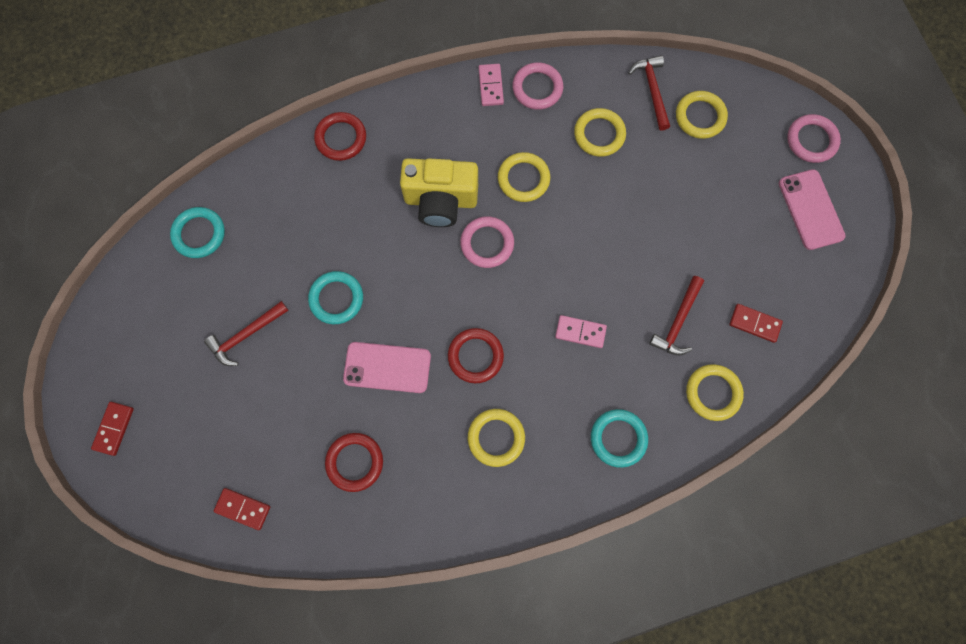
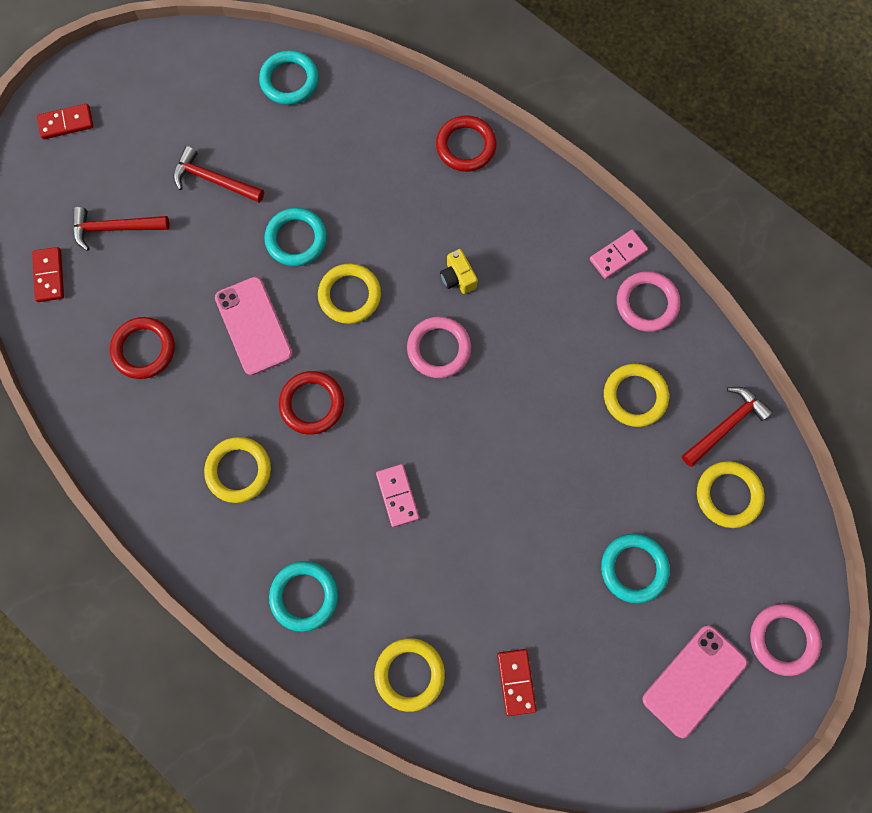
camera: 60 degrees right, 0 degrees up
yellow camera [400,158,478,227] -> yellow camera [440,249,478,294], size x0.44
yellow ring [498,152,550,202] -> yellow ring moved to [318,263,381,324]
red hammer [649,276,704,355] -> red hammer moved to [73,207,170,251]
none -> turquoise ring [601,534,670,604]

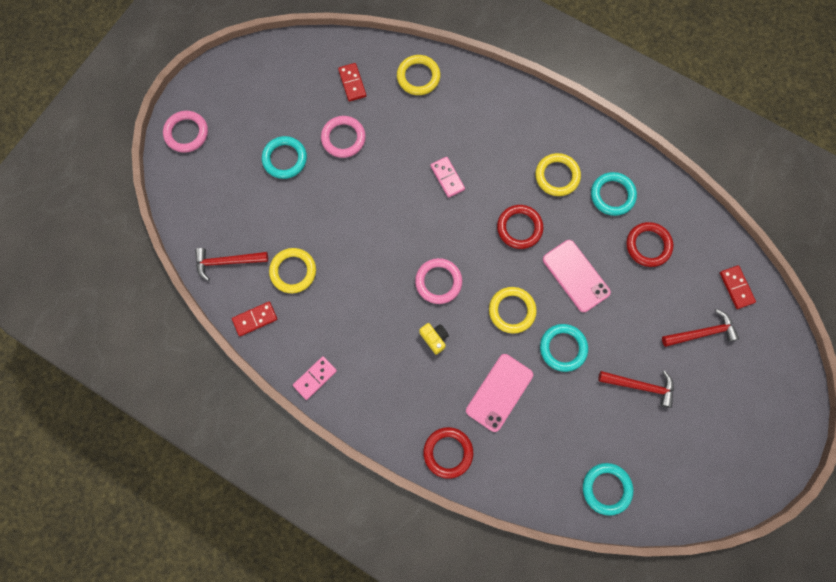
camera: 170 degrees right, 0 degrees up
red domino [37,104,94,139] -> red domino moved to [232,302,277,336]
turquoise ring [269,561,338,632] -> turquoise ring moved to [591,172,637,216]
pink ring [617,271,680,332] -> pink ring moved to [321,116,366,158]
pink phone [643,625,747,738] -> pink phone moved to [466,354,533,432]
red hammer [682,387,773,467] -> red hammer turned 45 degrees clockwise [195,248,268,281]
yellow ring [697,461,765,528] -> none

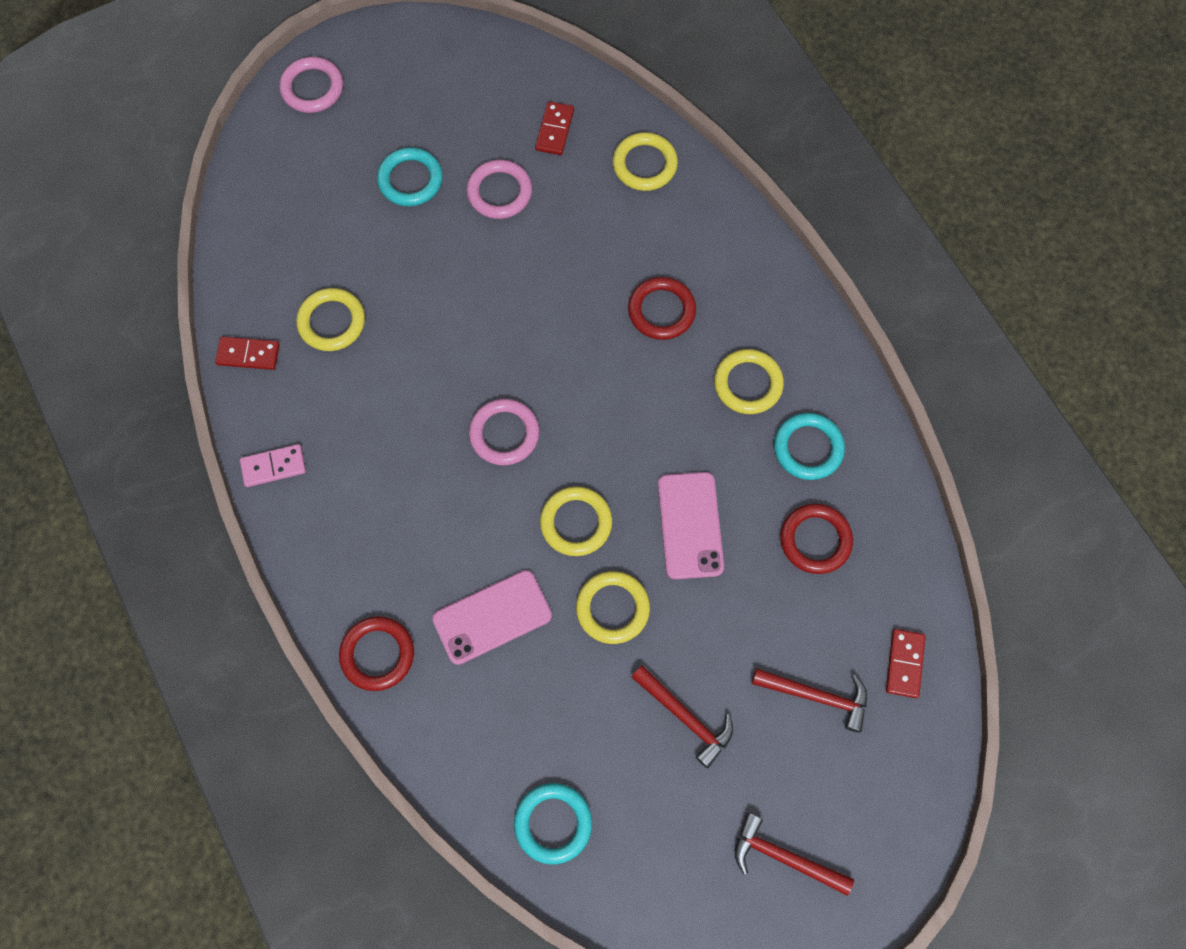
camera: 30 degrees right, 5 degrees down
red hammer [195,248,268,281] -> red hammer moved to [735,813,854,896]
yellow camera [419,323,449,355] -> none
pink domino [430,157,465,198] -> none
red ring [497,205,543,249] -> red ring moved to [628,277,696,340]
turquoise ring [540,324,588,372] -> yellow ring [576,571,650,644]

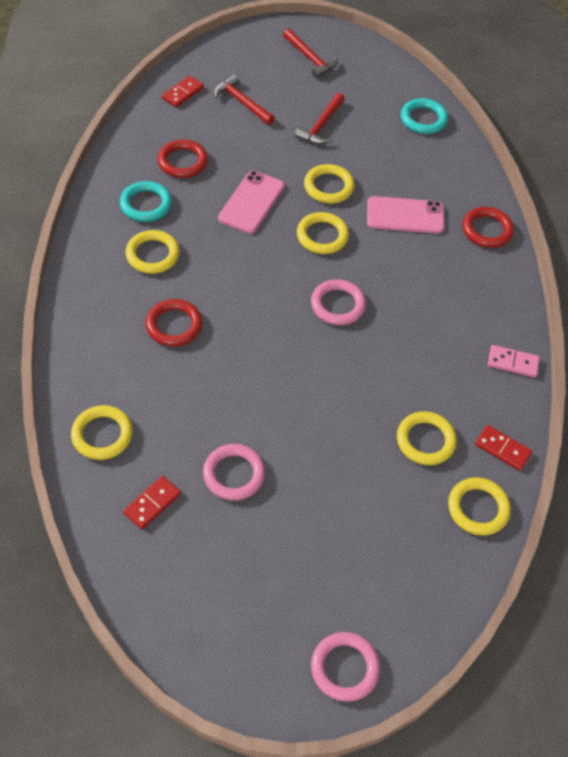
camera: 155 degrees left, 15 degrees down
turquoise ring [377,147,443,206] -> none
red hammer [631,665,733,768] -> red hammer turned 135 degrees counterclockwise [295,93,345,144]
none -> yellow ring [448,477,511,536]

